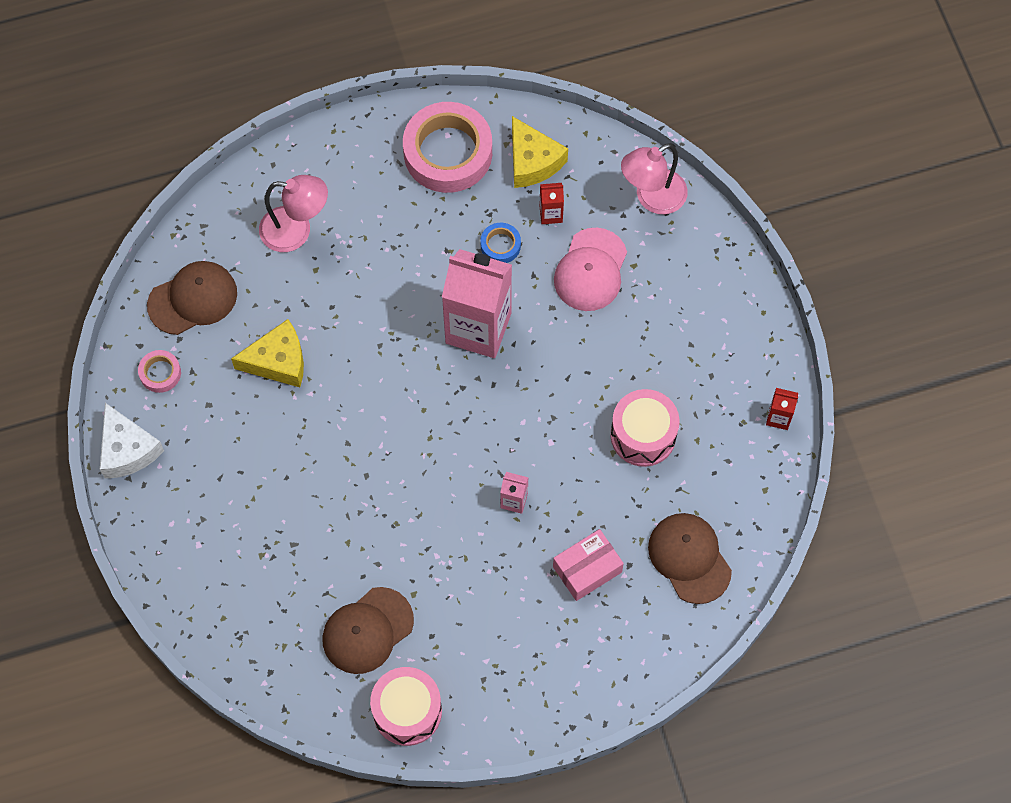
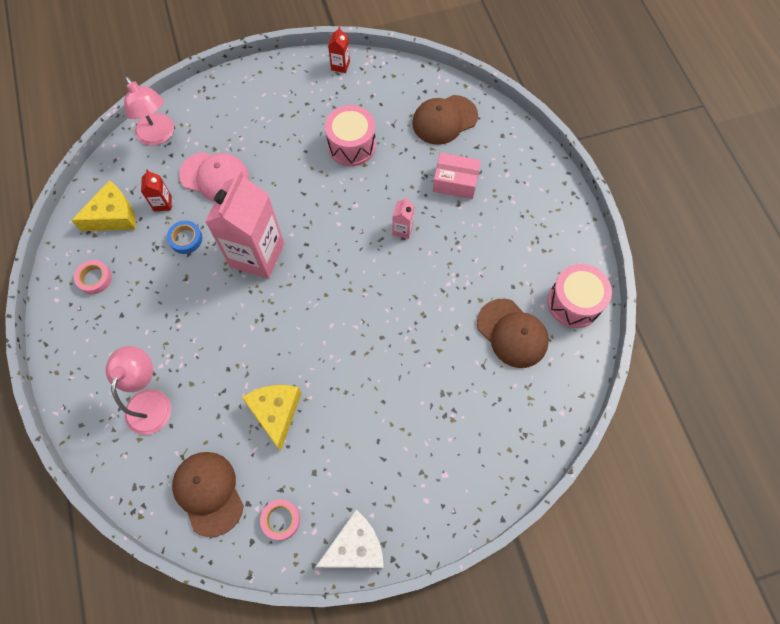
camera: 90 degrees left, 0 degrees up
pink tape [403,102,492,193] -> pink tape [74,260,112,294], size x0.45
pink box [553,529,624,601] -> pink box turned 45 degrees counterclockwise [433,153,481,199]

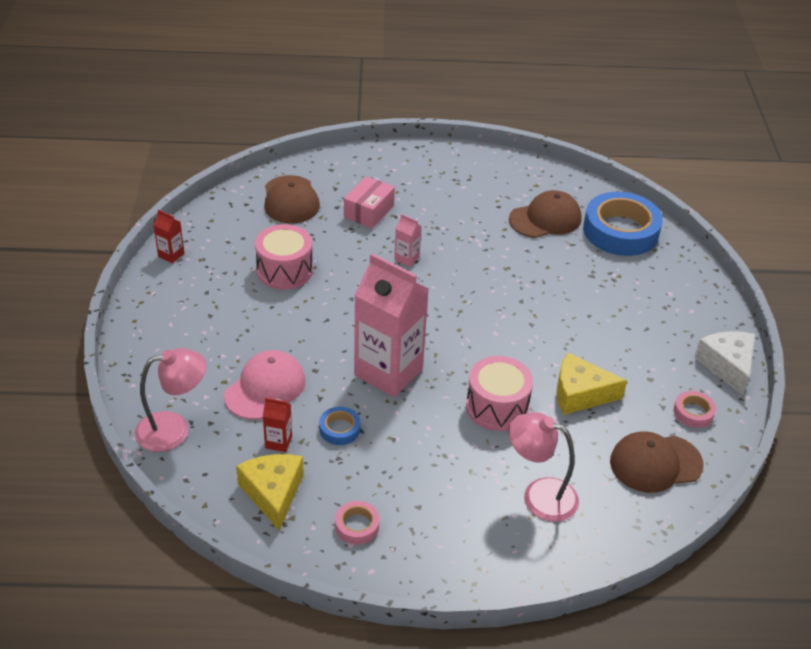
camera: 75 degrees left, 25 degrees down
pink drum [547,264,612,328] -> pink drum moved to [466,356,533,431]
none -> blue tape [583,192,663,256]

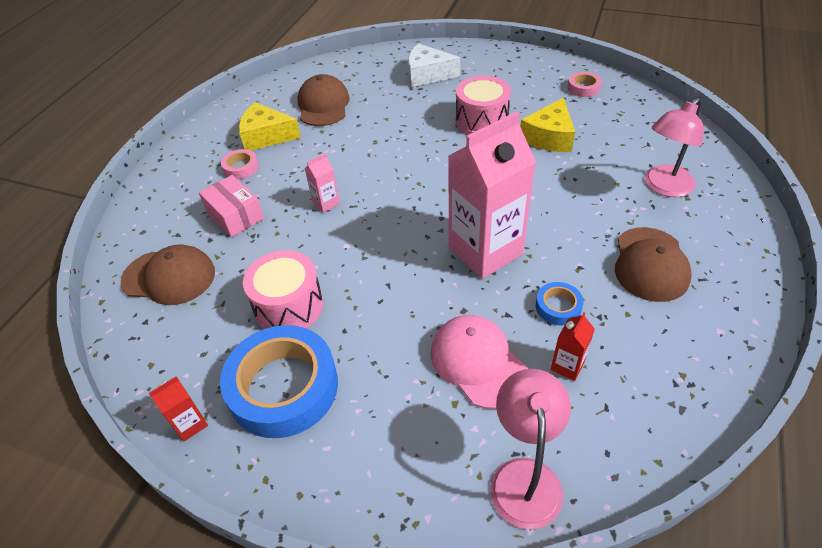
camera: 65 degrees left, 5 degrees up
yellow cheese [236,454,304,531] -> yellow cheese moved to [239,102,301,151]
pink tape [335,501,380,545] -> pink tape moved to [221,149,259,179]
pink drum [466,356,533,431] -> pink drum moved to [456,76,511,135]
blue tape [583,192,663,256] -> blue tape moved to [220,325,338,438]
brown cap [610,431,703,493] -> brown cap moved to [615,227,691,302]
white cheese [694,331,755,395] -> white cheese moved to [408,43,460,87]

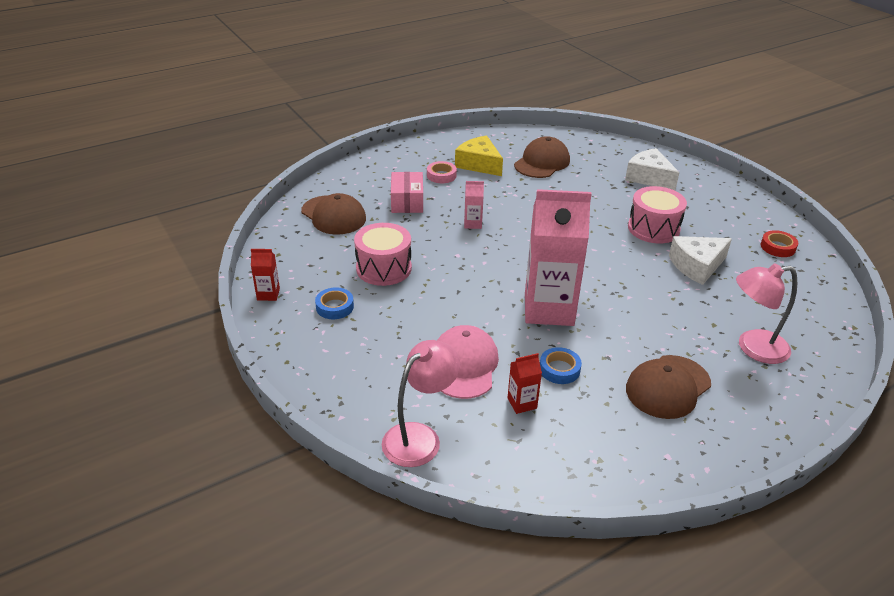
camera: 35 degrees right, 10 degrees down
blue tape [220,325,338,438] -> blue tape [315,288,354,319], size x0.45
yellow cheese [520,98,575,152] -> white cheese [669,236,732,285]
pink tape [568,72,602,97] -> red tape [761,230,798,257]

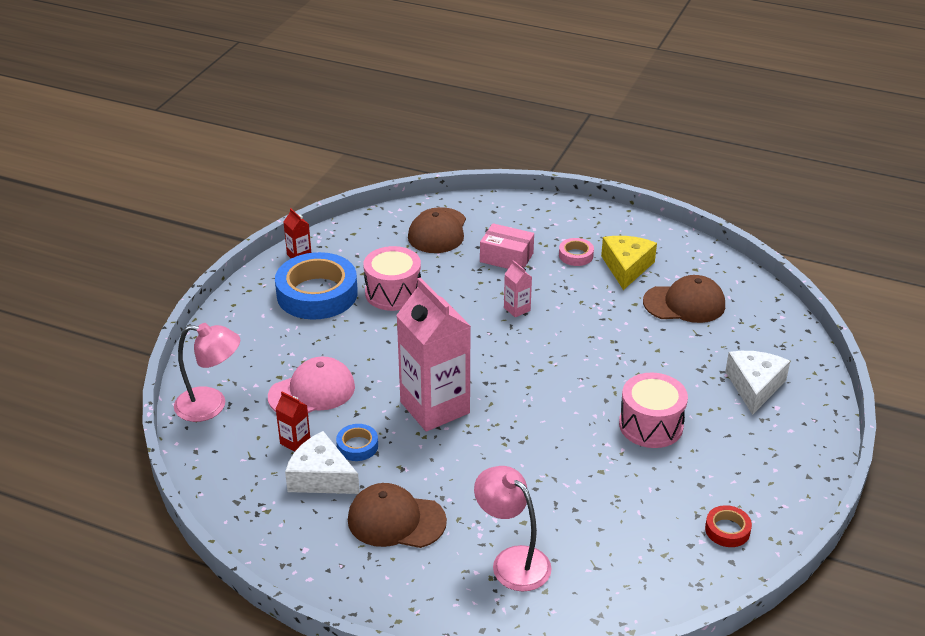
camera: 55 degrees right, 0 degrees up
blue tape [315,288,354,319] -> blue tape [275,252,358,320], size x2.24
pink box [391,172,423,213] -> pink box turned 60 degrees clockwise [480,223,534,269]
white cheese [669,236,732,285] -> white cheese moved to [285,431,360,494]

